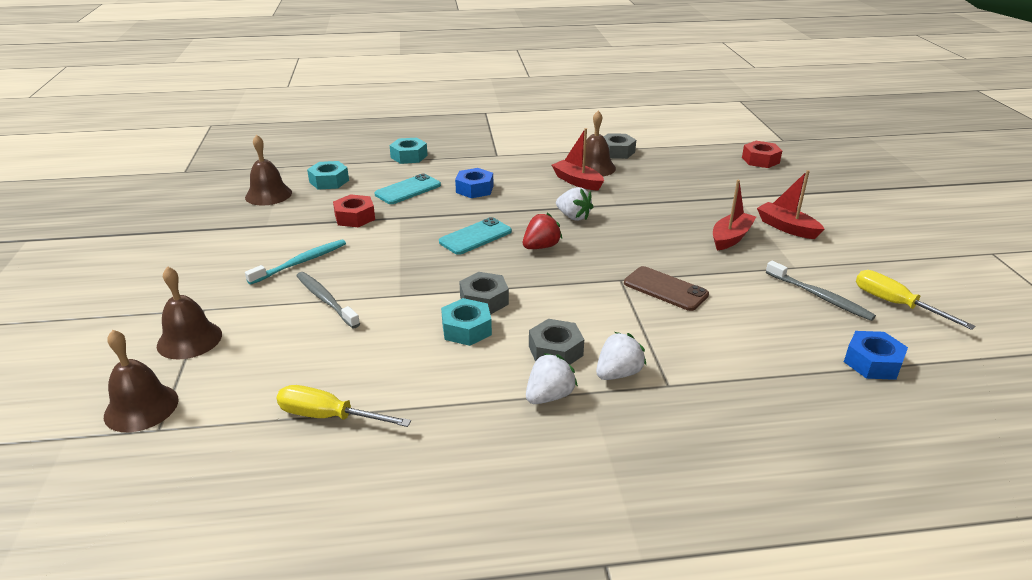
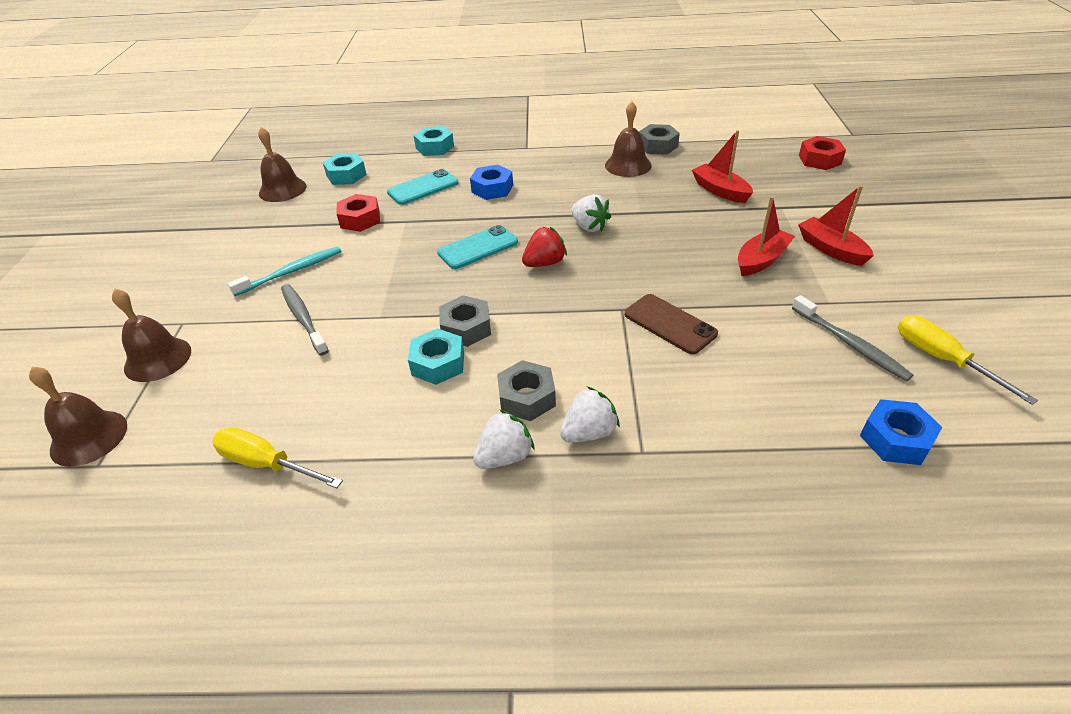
camera: 10 degrees right, 10 degrees up
red boat [552,128,604,191] -> red boat moved to [692,130,753,203]

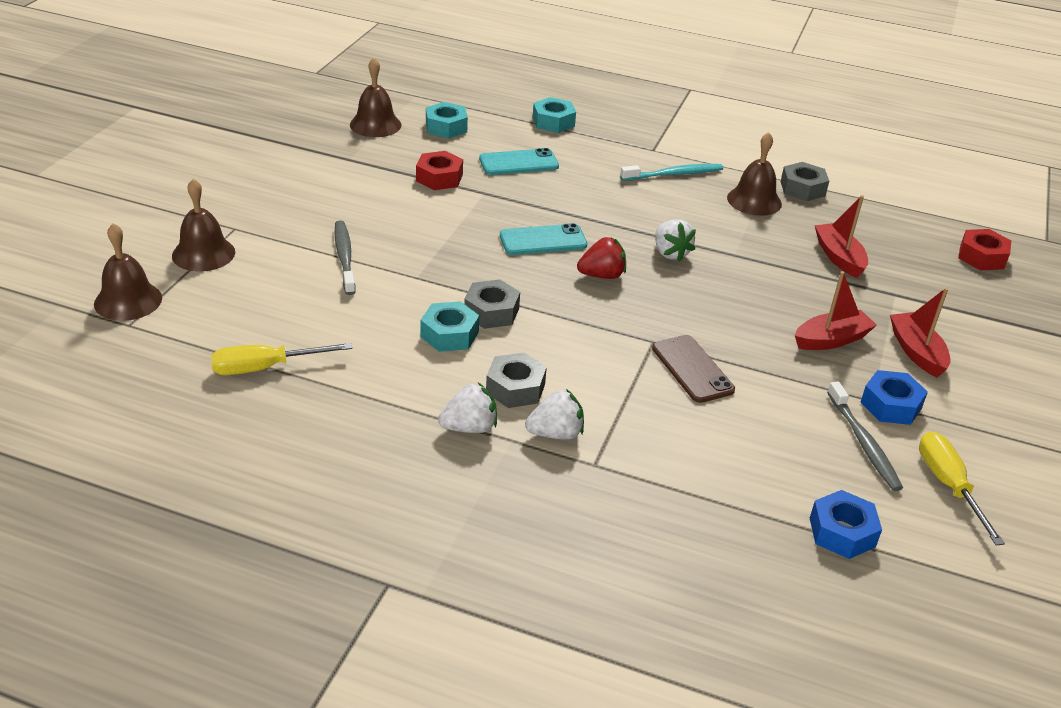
camera: 15 degrees right, 5 degrees down
yellow screwdriver [212,427,343,488] -> yellow screwdriver turned 60 degrees counterclockwise [211,343,352,375]
turquoise toothbrush [228,247,341,296] -> turquoise toothbrush moved to [620,164,723,181]
blue nut [470,165,513,200] -> blue nut moved to [860,370,928,425]

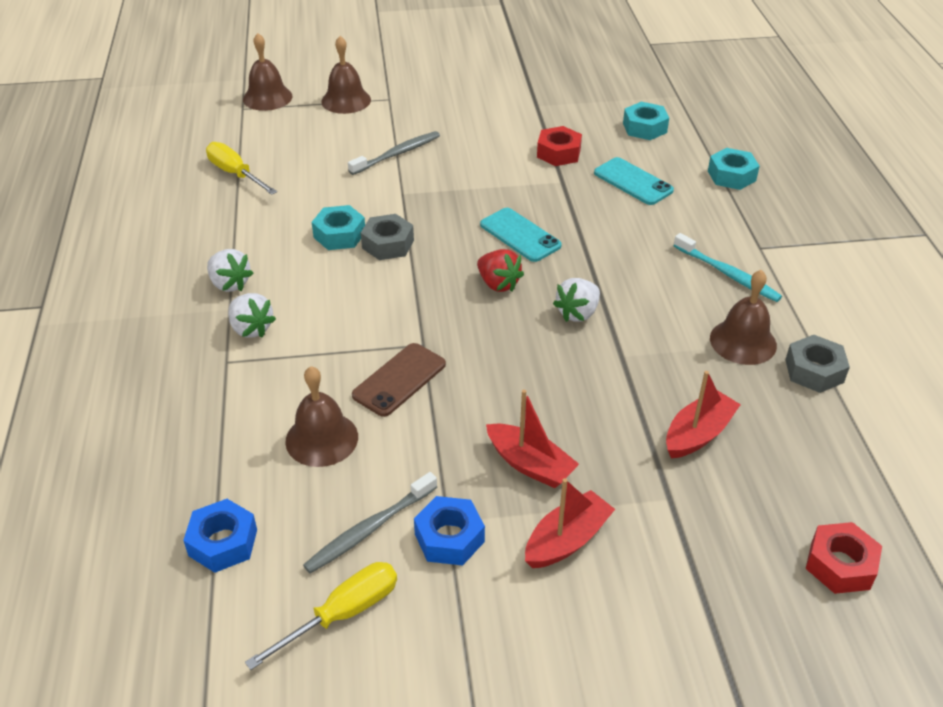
camera: 65 degrees right, 5 degrees up
brown bell [350,58,401,137] -> brown bell moved to [285,366,358,467]
grey nut [486,352,547,408] -> none

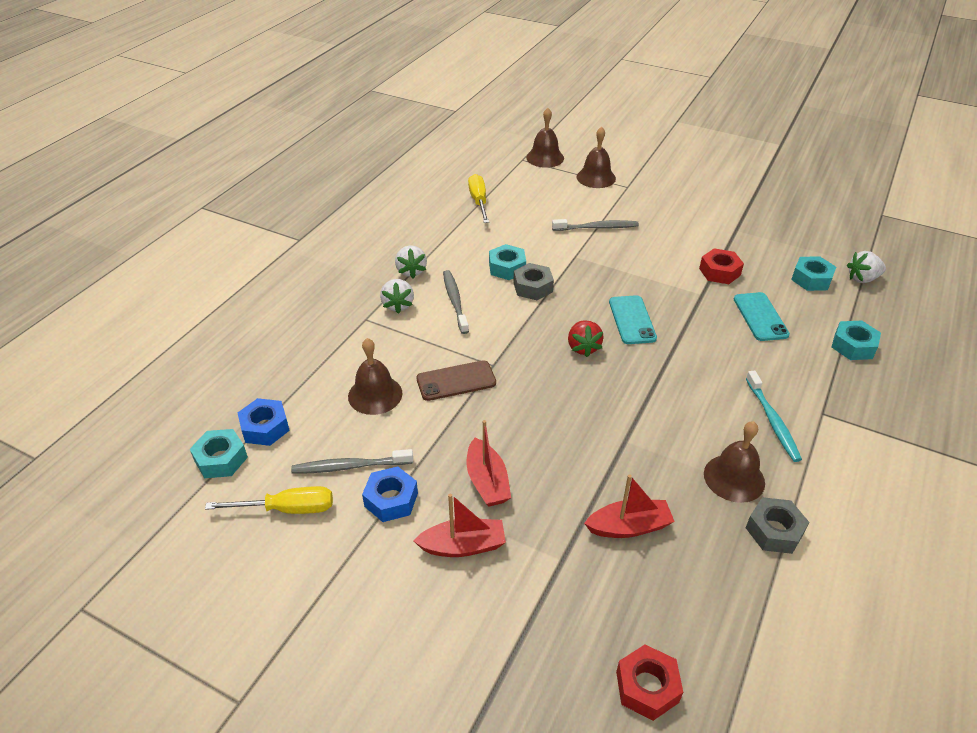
camera: 35 degrees right, 0 degrees up
white strawberry [553,278,600,322] -> white strawberry moved to [847,251,886,283]
none -> turquoise nut [190,429,248,478]
none -> grey toothbrush [443,270,469,334]

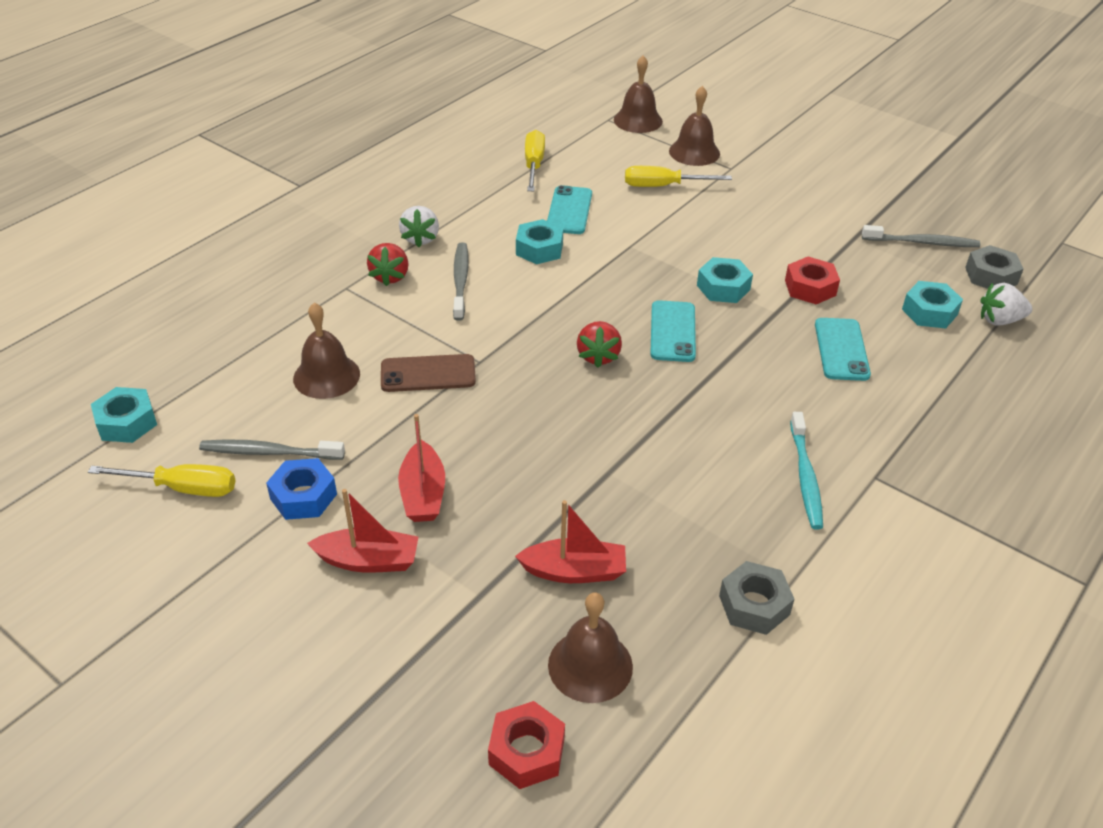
camera: 10 degrees right, 0 degrees up
blue nut [238,398,290,446] -> none
white strawberry [380,279,414,314] -> red strawberry [367,243,409,286]
grey nut [513,263,554,300] -> grey nut moved to [965,245,1024,289]
grey toothbrush [552,219,639,231] -> grey toothbrush moved to [862,225,980,247]
brown bell [704,421,765,503] -> brown bell moved to [548,592,633,703]
turquoise nut [832,320,881,360] -> turquoise nut moved to [697,257,753,303]
none -> turquoise phone [547,185,592,234]
none -> yellow screwdriver [625,166,732,187]

